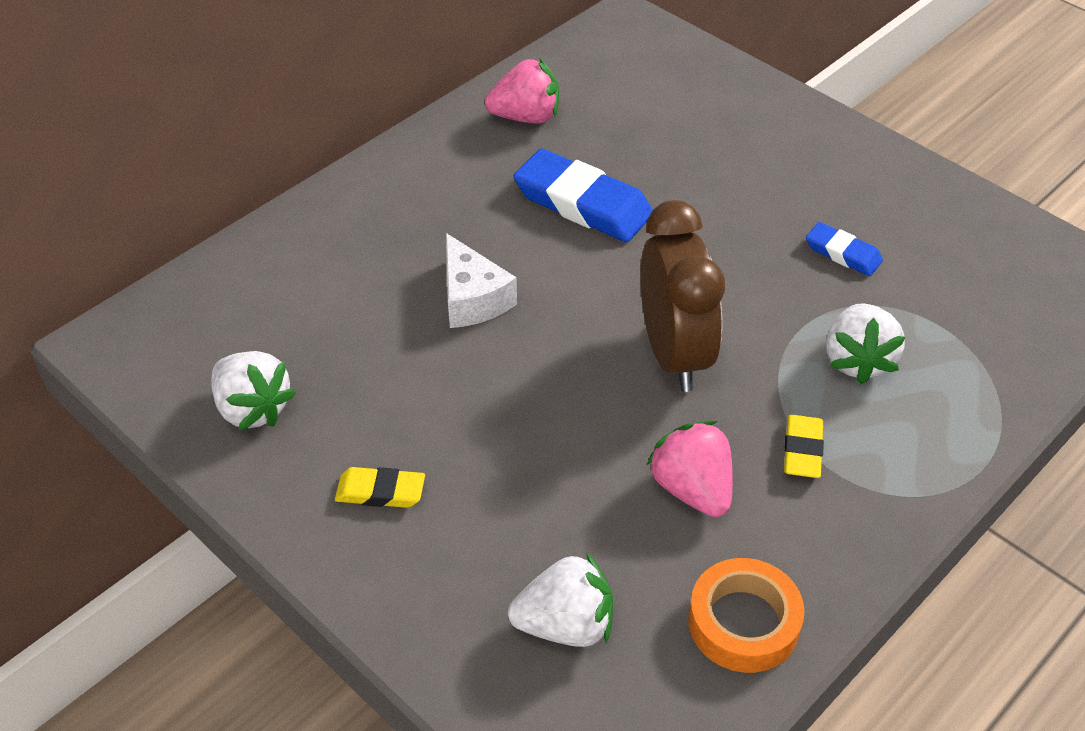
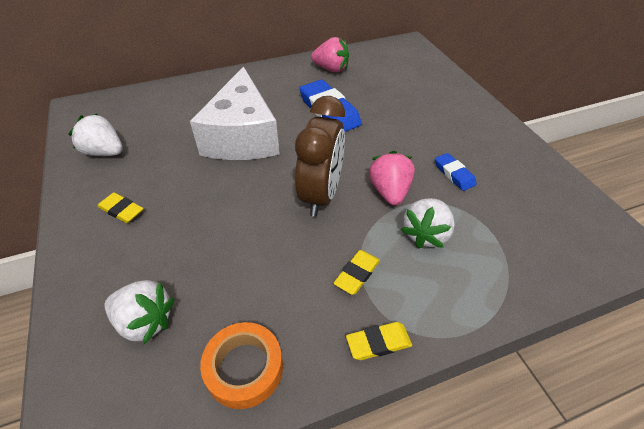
camera: 25 degrees right, 0 degrees up
white strawberry [211,351,296,430] -> white strawberry turned 135 degrees clockwise [69,113,123,156]
white cheese [446,233,517,328] -> white cheese [190,67,280,160], size x1.94
pink strawberry [647,421,733,517] -> pink strawberry moved to [369,151,415,205]
none -> yellow eraser [346,322,412,360]

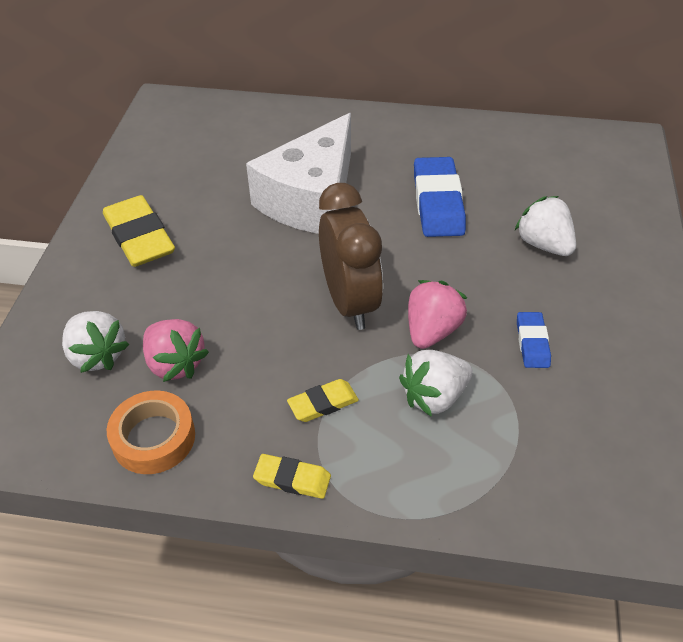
camera: 30 degrees right, 0 degrees up
white strawberry [69,113,123,156] -> white strawberry moved to [515,196,576,256]
yellow eraser [97,193,143,223] -> yellow eraser [103,195,175,267], size x1.88
brown clock [295,96,345,217] -> brown clock turned 60 degrees counterclockwise [319,183,383,330]
pink strawberry [311,37,349,72] -> pink strawberry moved to [143,319,209,382]

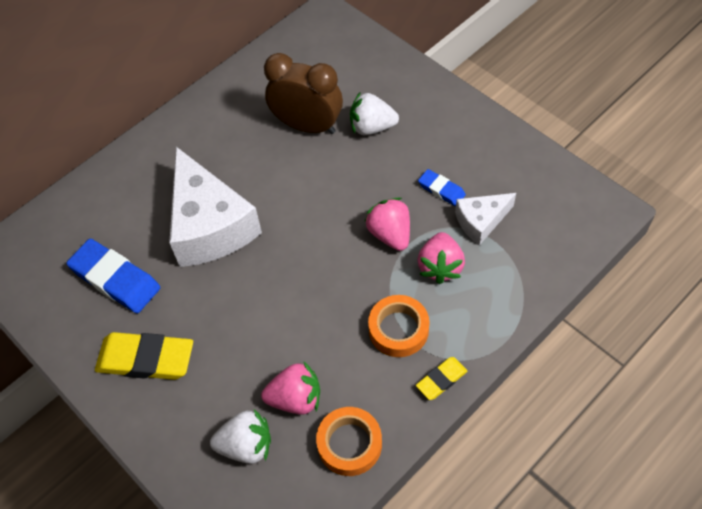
camera: 50 degrees left, 10 degrees up
yellow eraser [287,379,359,422] -> orange tape [368,295,430,357]
brown clock [319,183,383,330] -> brown clock moved to [264,53,343,134]
white strawberry [399,350,473,417] -> pink strawberry [417,232,465,284]
blue eraser [414,157,466,237] -> blue eraser moved to [66,239,160,313]
none -> white cheese [455,193,516,245]

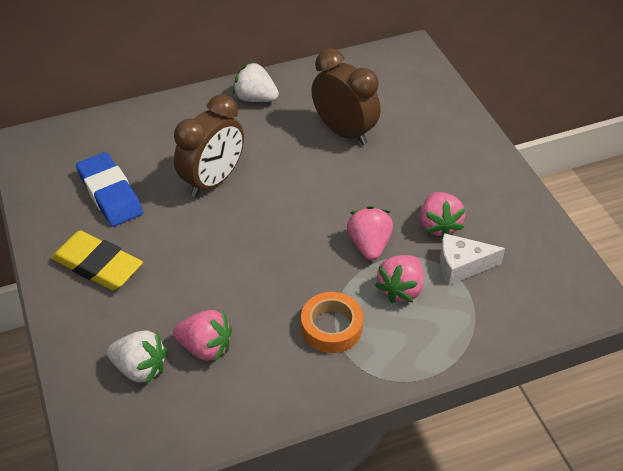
camera: 20 degrees right, 10 degrees down
white cheese [169,147,262,267] -> brown clock [174,94,244,198]
orange tape [316,407,382,476] -> none
white strawberry [350,93,399,135] -> white strawberry moved to [233,62,279,102]
yellow eraser [416,357,468,400] -> none
blue eraser [418,169,466,206] -> pink strawberry [420,192,466,239]

